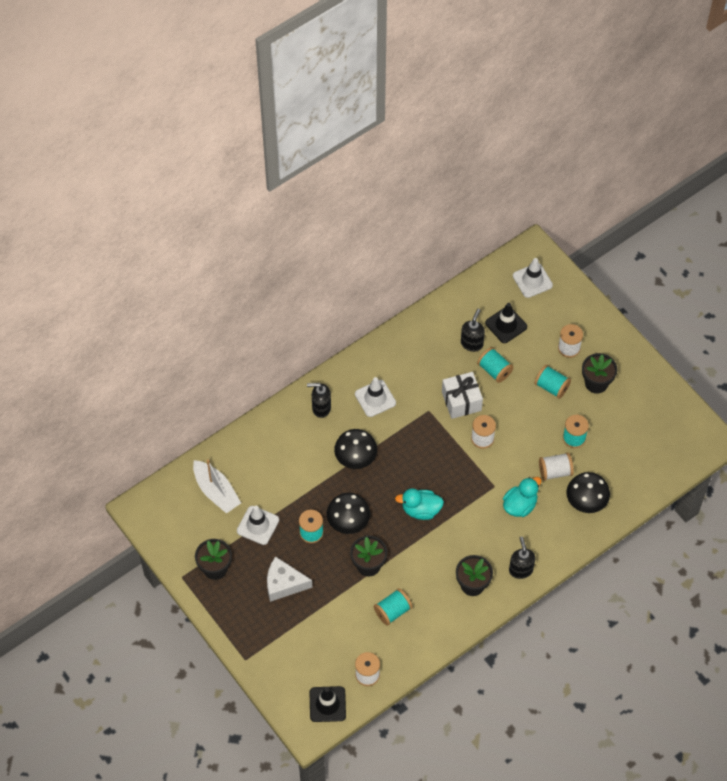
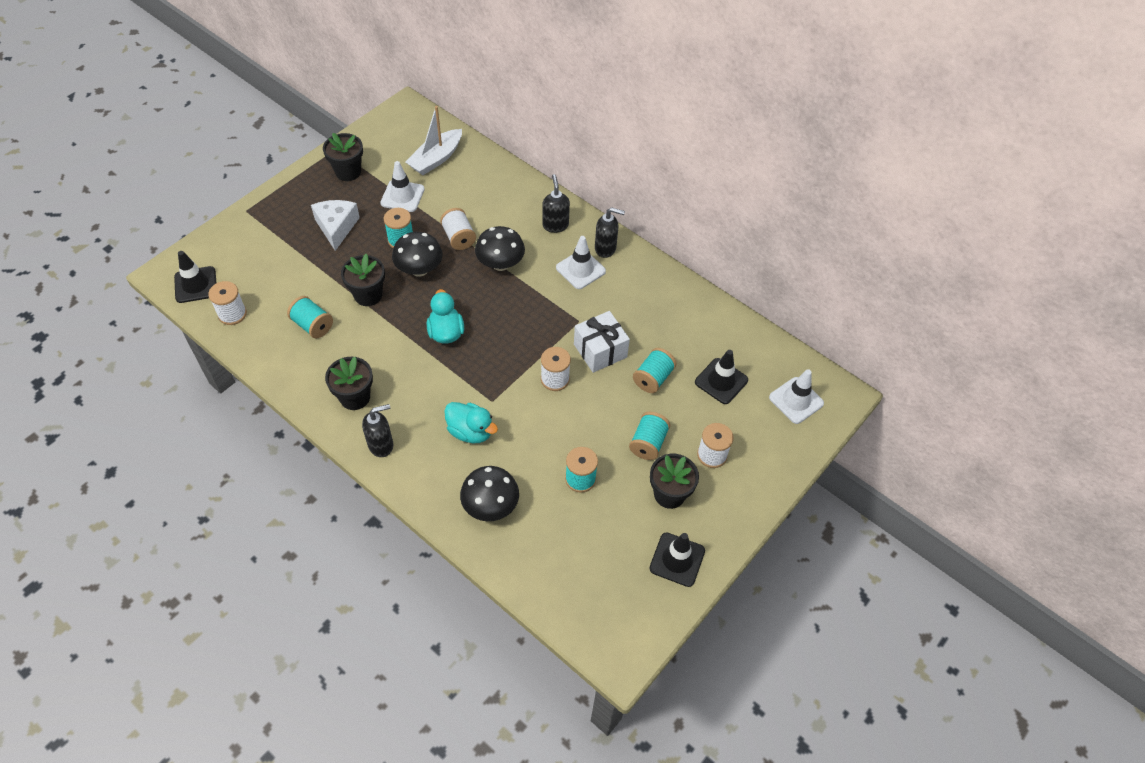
camera: 75 degrees right, 5 degrees down
black soap dispenser [461,309,485,352] -> black soap dispenser moved to [595,207,625,258]
white spool [539,453,574,481] -> white spool moved to [440,208,476,250]
none -> black traffic cone [649,533,705,587]

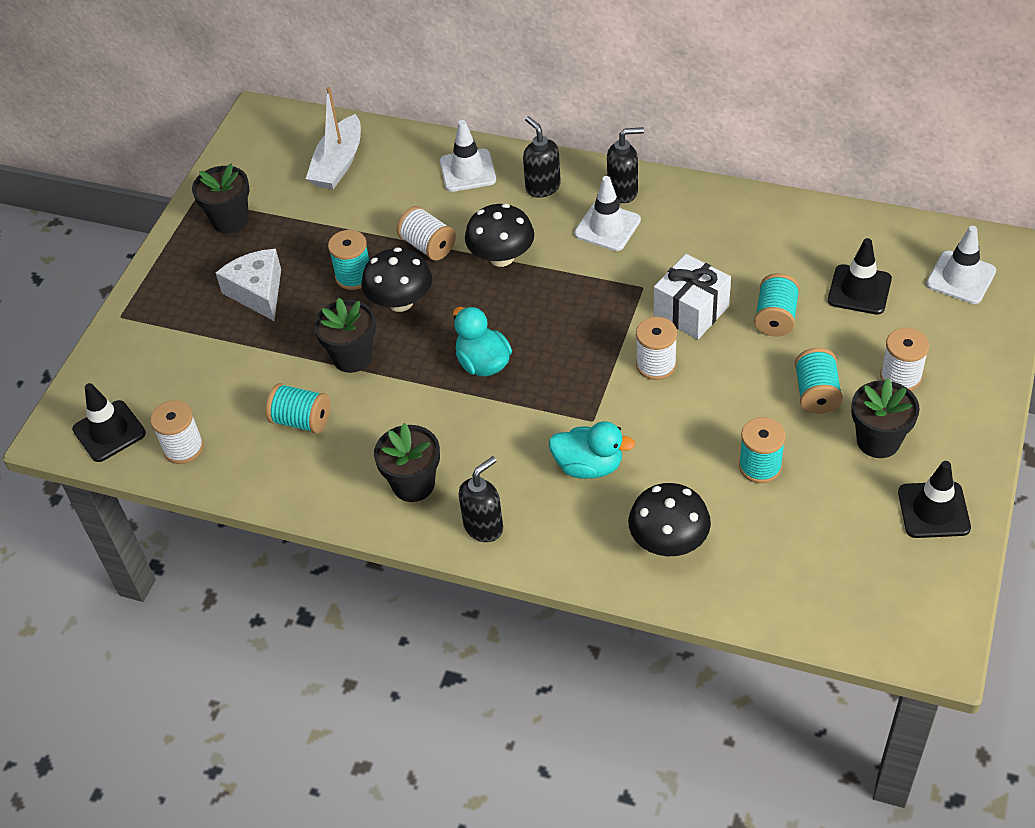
camera: 15 degrees left, 5 degrees down
white traffic cone [380,161,425,212] -> white traffic cone moved to [440,120,496,192]

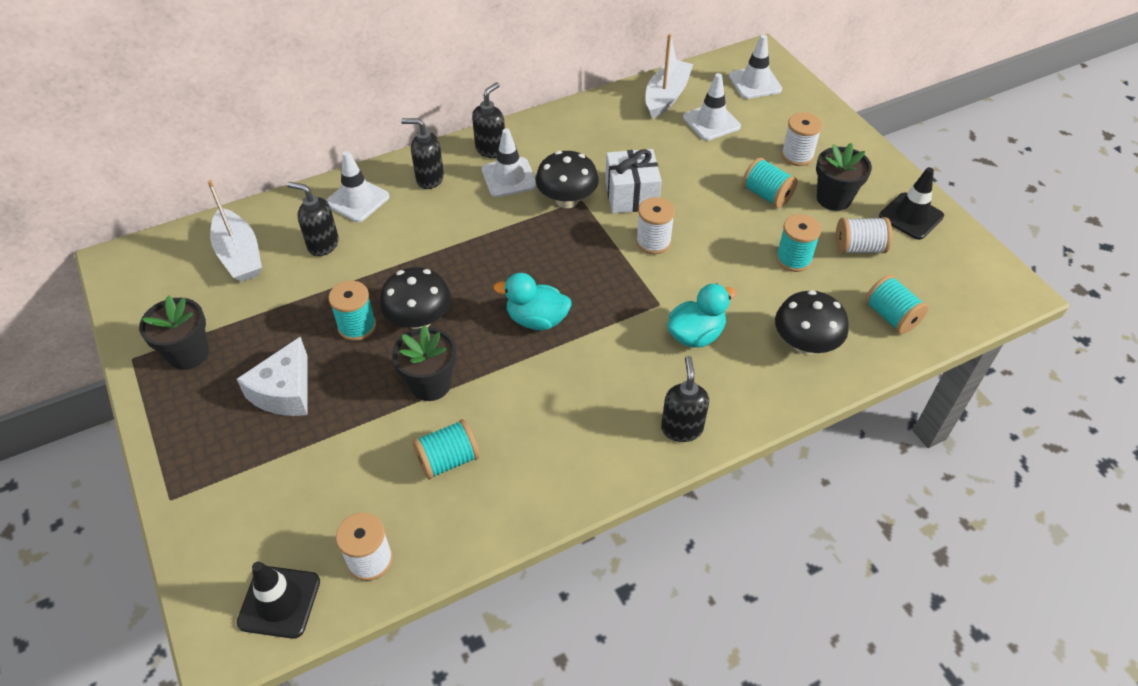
camera: 50 degrees left, 0 degrees up
white cheese [216,249,281,321] -> white cheese turned 90 degrees counterclockwise [237,337,307,416]
black flower pot [374,423,440,502] -> none
white spool [397,206,456,261] -> white spool moved to [836,217,892,254]
black mushroom [465,204,534,267] -> black mushroom moved to [535,151,599,208]
turquoise spool [754,273,800,337] -> turquoise spool moved to [865,275,929,334]
black traffic cone [828,238,892,315] -> white traffic cone [683,73,741,141]
none -> black soap dispenser [287,182,339,256]
none -> white boat [645,34,693,119]

